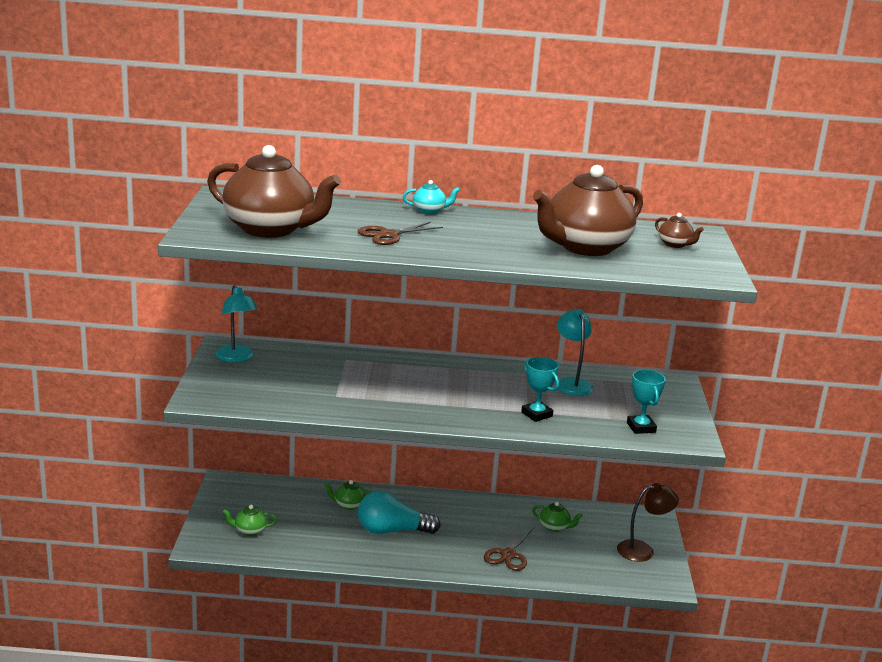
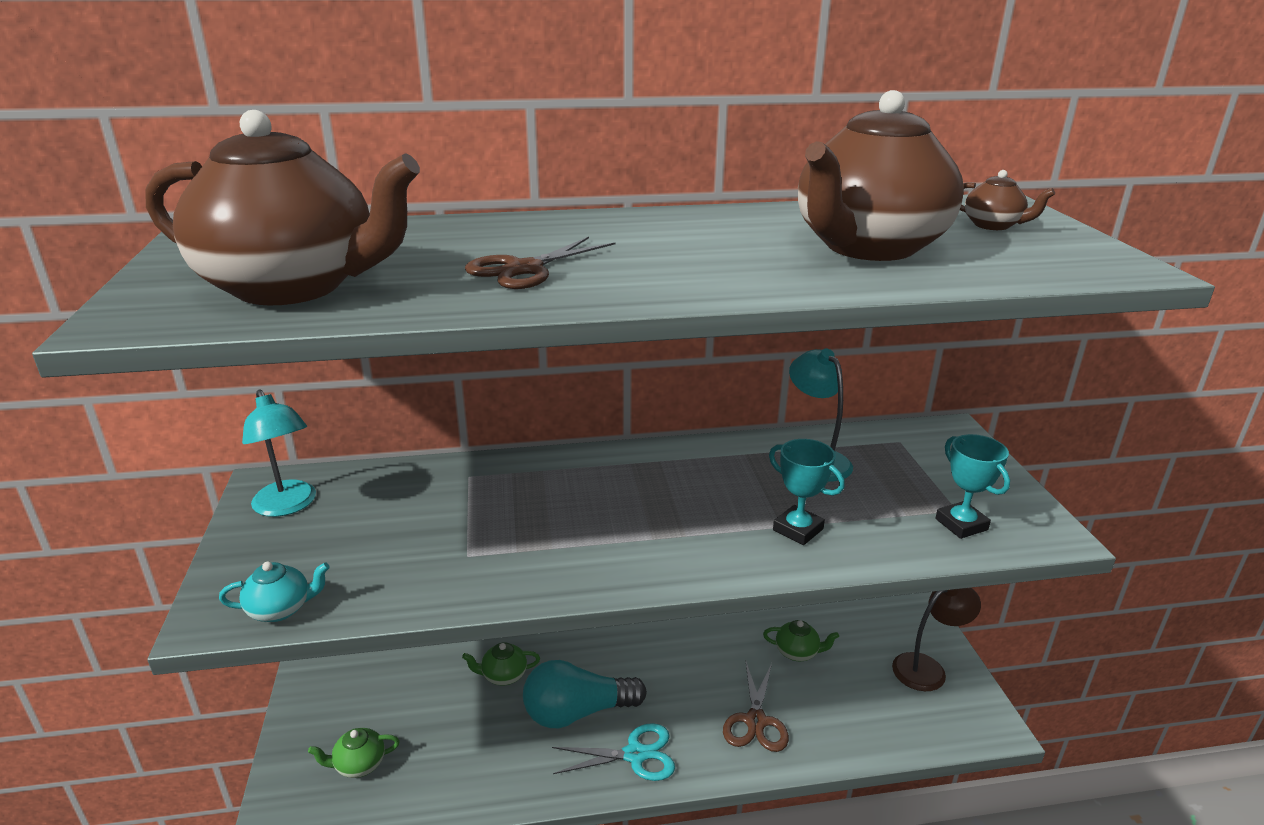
camera: 10 degrees left, 5 degrees up
turquoise teapot [403,180,460,214] -> turquoise teapot moved to [219,562,330,622]
none -> turquoise scissors [552,723,675,781]

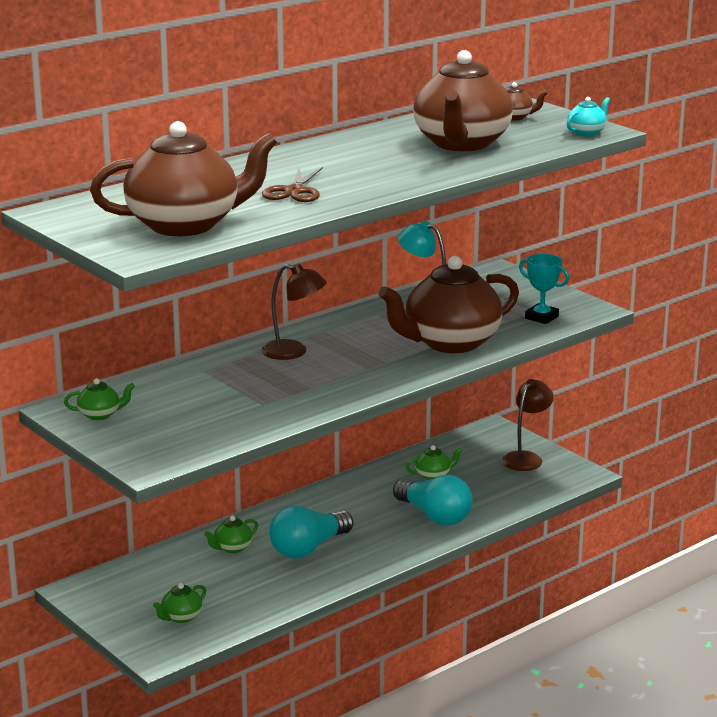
camera: 30 degrees left, 5 degrees down
turquoise teapot [219,562,330,622] -> turquoise teapot moved to [566,97,610,136]
turquoise lamp [242,389,316,517] -> green teapot [64,378,135,420]
turquoise scissors [552,723,675,781] -> none
brown scissors [723,660,789,752] -> turquoise light bulb [393,475,473,526]
turquoise trophy [769,439,845,545] -> brown teapot [378,256,519,353]
none -> brown lamp [261,263,327,360]

